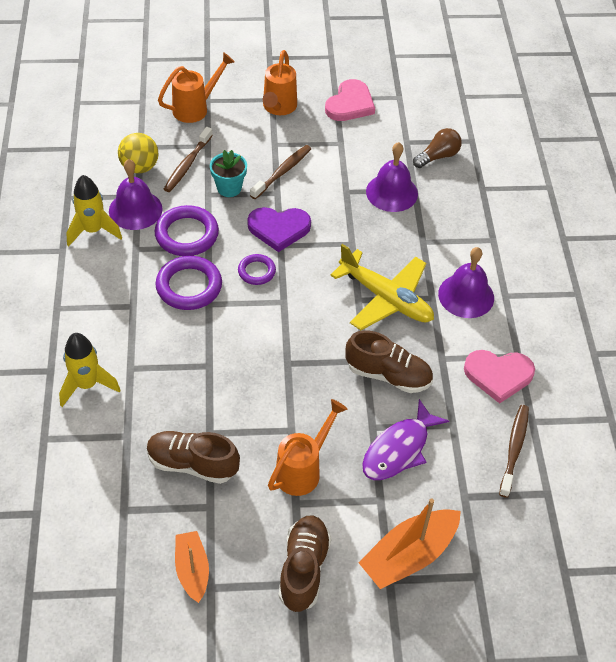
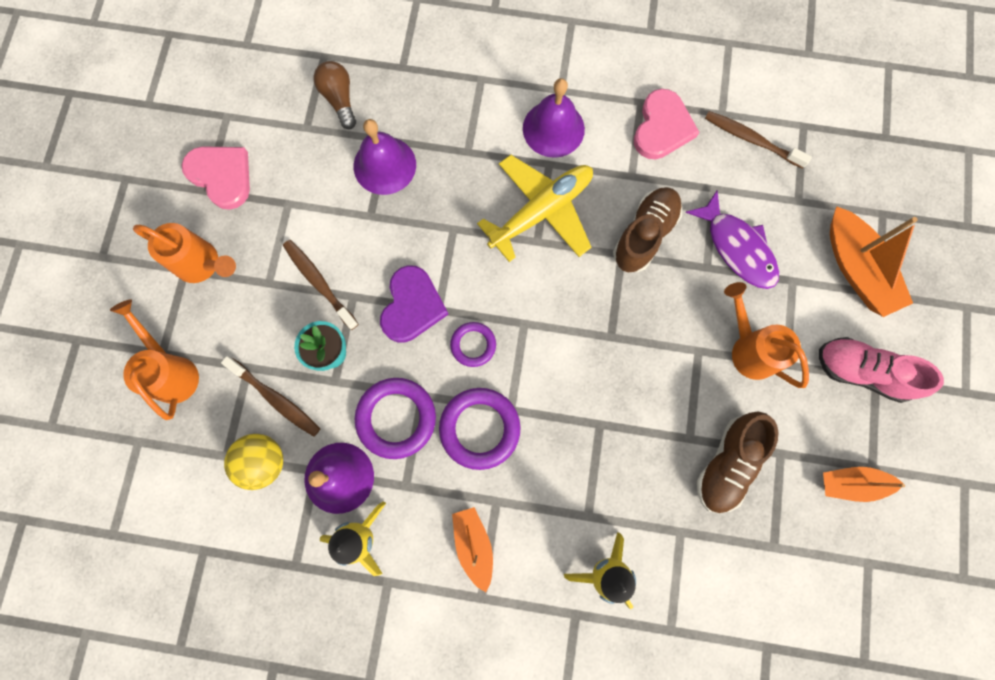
camera: 75 degrees left, 25 degrees up
brown shoe [279,515,331,612] -> pink shoe [819,337,944,403]
none -> orange boat [452,507,493,592]

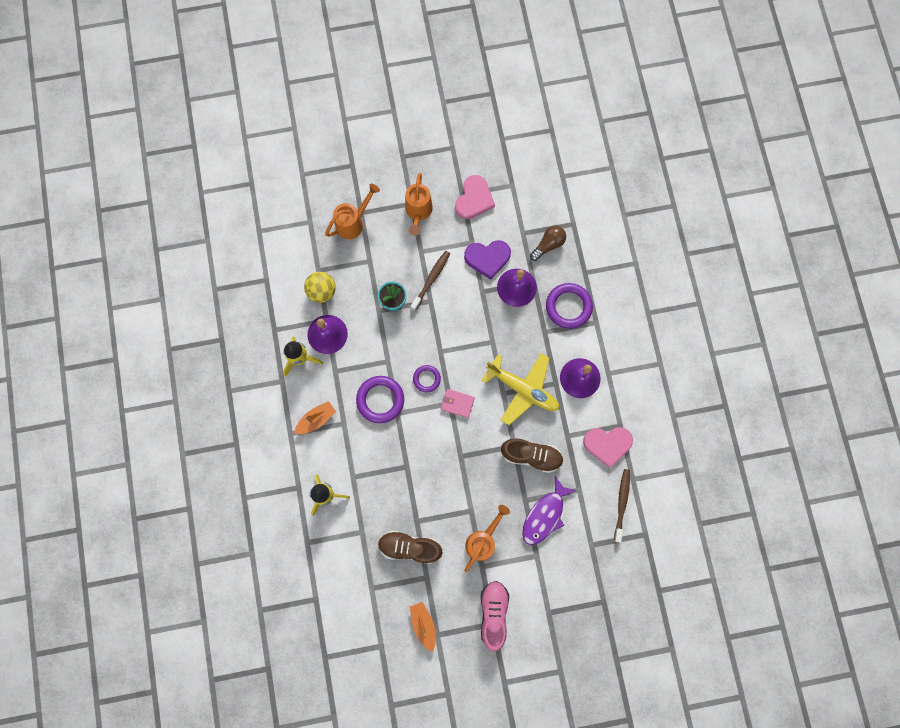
camera: 70 degrees right, 0 degrees up
brown toothbrush [221,356,320,437] -> none
purple ring [355,378,436,459] -> purple ring moved to [546,283,593,329]
purple heart [380,265,449,343] -> purple heart moved to [464,240,511,280]
orange boat [830,206,918,317] -> none
none -> pink wallet [441,389,475,418]

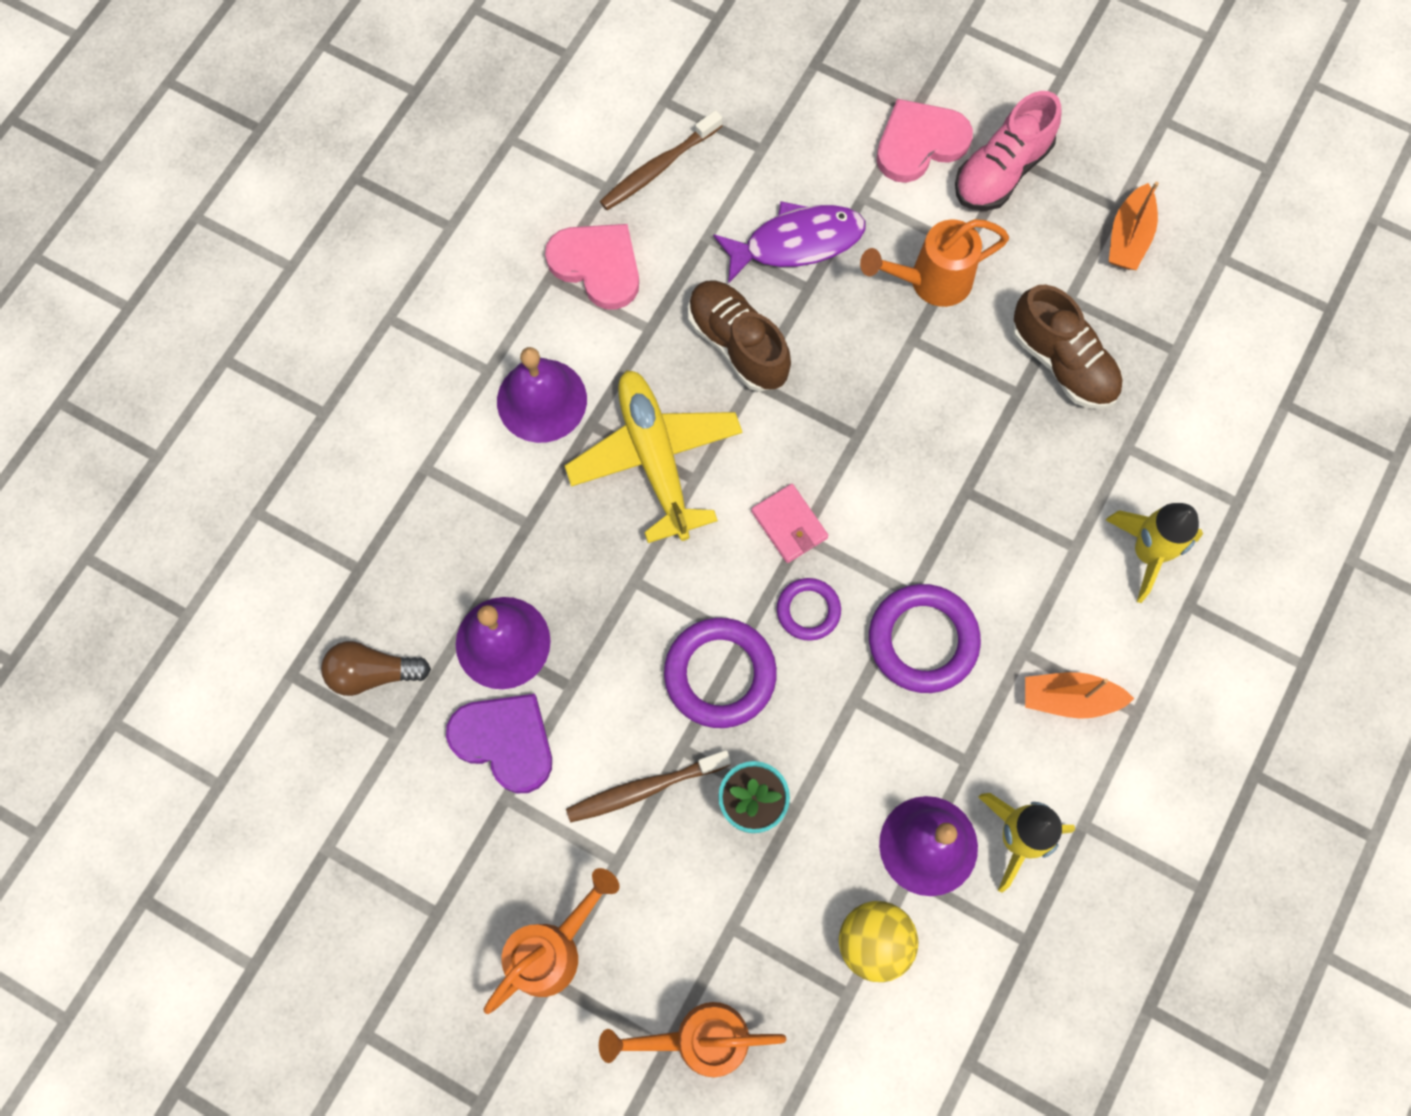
camera: 140 degrees left, 5 degrees down
pink heart [455,175,495,219] -> pink heart moved to [877,99,973,183]
purple ring [546,283,593,329] -> purple ring moved to [664,618,777,728]

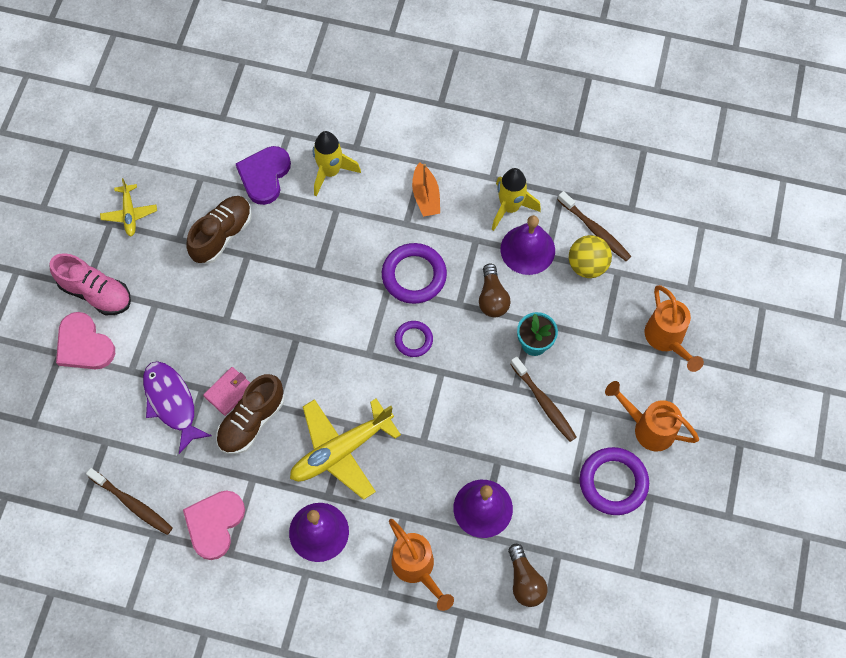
camera: 105 degrees left, 5 degrees down
purple heart [446,694,552,793] -> purple heart moved to [236,146,291,205]
purple ring [664,618,777,728] -> purple ring moved to [580,447,649,515]
pink wallet [751,484,828,563] -> pink wallet moved to [203,367,250,416]
orange watering can [860,219,1009,307] -> orange watering can moved to [389,519,454,611]
orange boat [1109,182,1159,270] -> yellow plane [100,178,157,236]
none -> brown light bulb [479,263,511,317]
none -> brown toothbrush [558,191,631,261]

